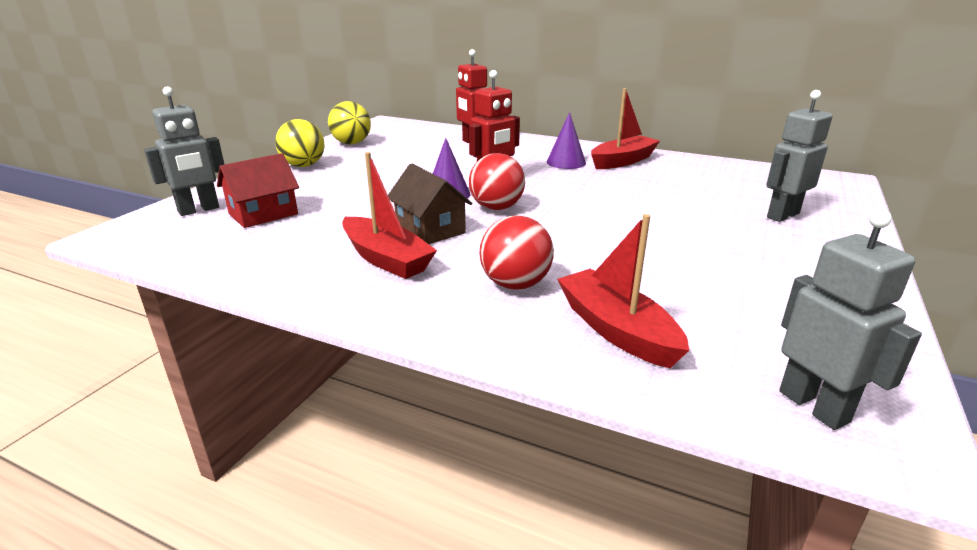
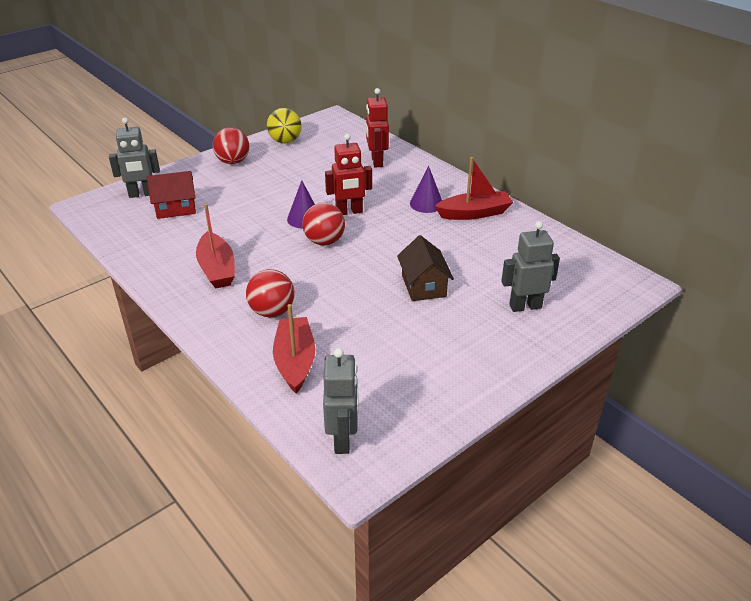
camera: 25 degrees right, 10 degrees up
yellow ball [275,119,325,167] -> red ball [213,127,249,164]
brown house [388,163,472,244] -> brown house moved to [397,235,454,301]

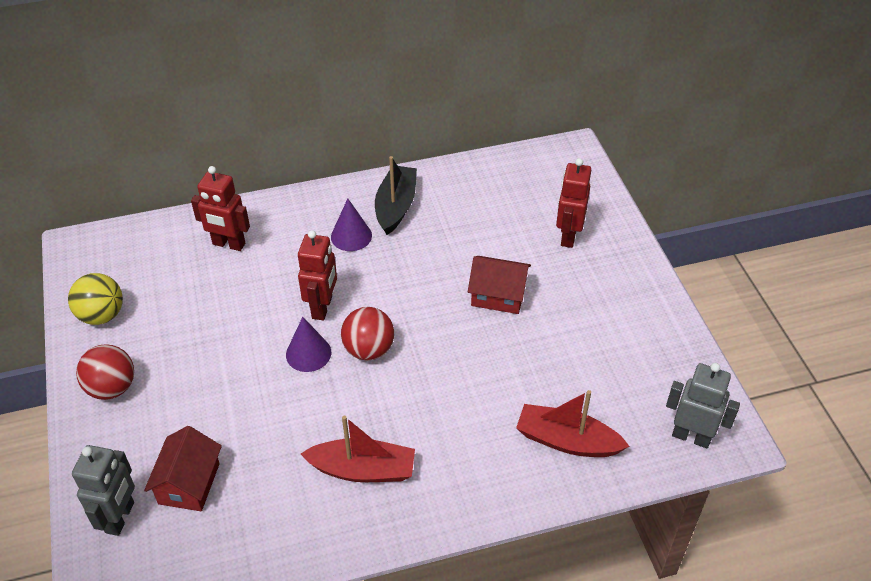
camera: 65 degrees left, 10 degrees up
red ball [246,269,295,317] -> none
brown house [397,235,454,301] -> red house [468,256,531,314]
red boat [435,157,513,220] -> black boat [375,156,417,235]
grey robot [501,221,560,312] -> red robot [556,158,591,248]

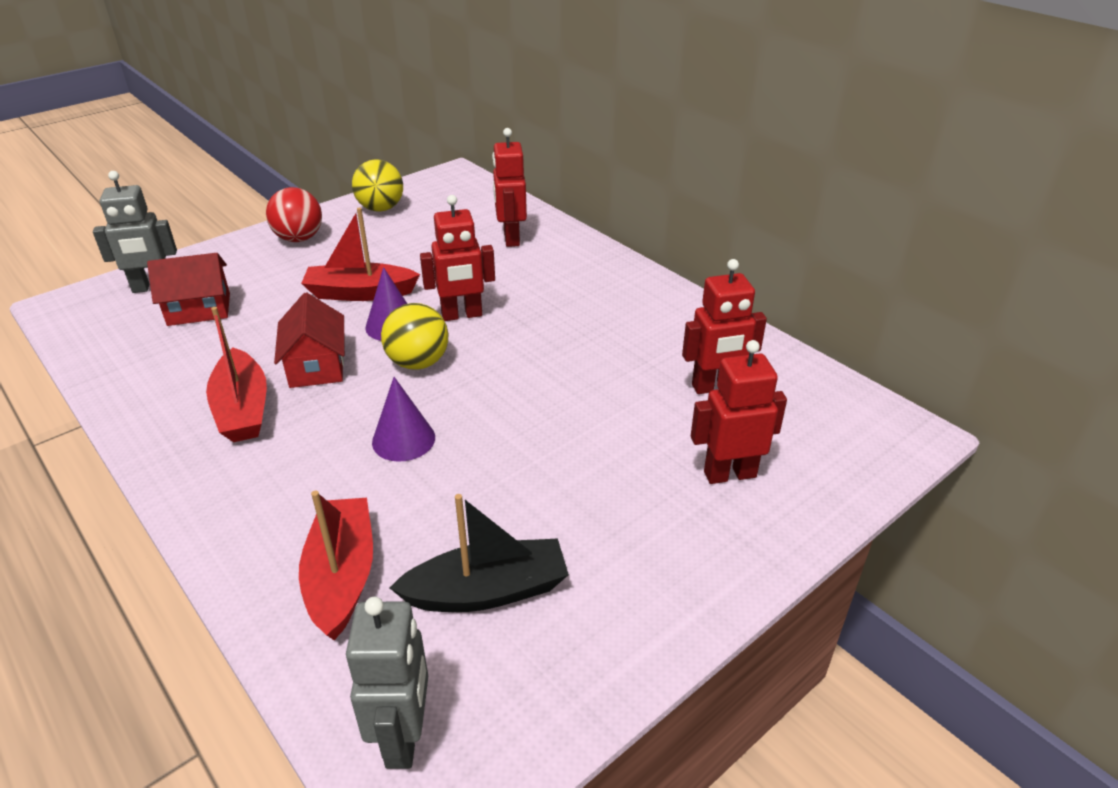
camera: 65 degrees right, 10 degrees down
purple cone [331,199,372,251] -> purple cone moved to [372,377,435,462]
red ball [341,307,394,360] -> yellow ball [381,303,448,370]
black boat [375,156,417,235] -> black boat moved to [390,494,569,612]
red house [468,256,531,314] -> red house moved to [274,292,345,388]
none -> red boat [301,207,420,301]
none -> red robot [682,259,767,394]

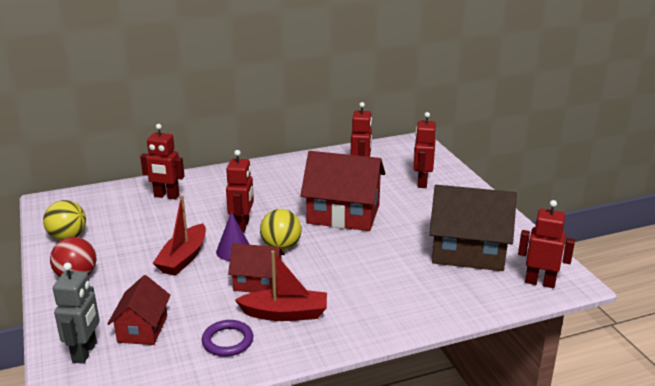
camera: 70 degrees left, 10 degrees down
red boat [299,491,373,640] -> none
grey robot [346,596,428,769] -> red robot [518,200,575,288]
purple cone [372,377,435,462] -> none
black boat [390,494,569,612] -> brown house [429,185,517,271]
none -> purple ring [202,320,253,357]
none -> red house [300,151,385,231]

